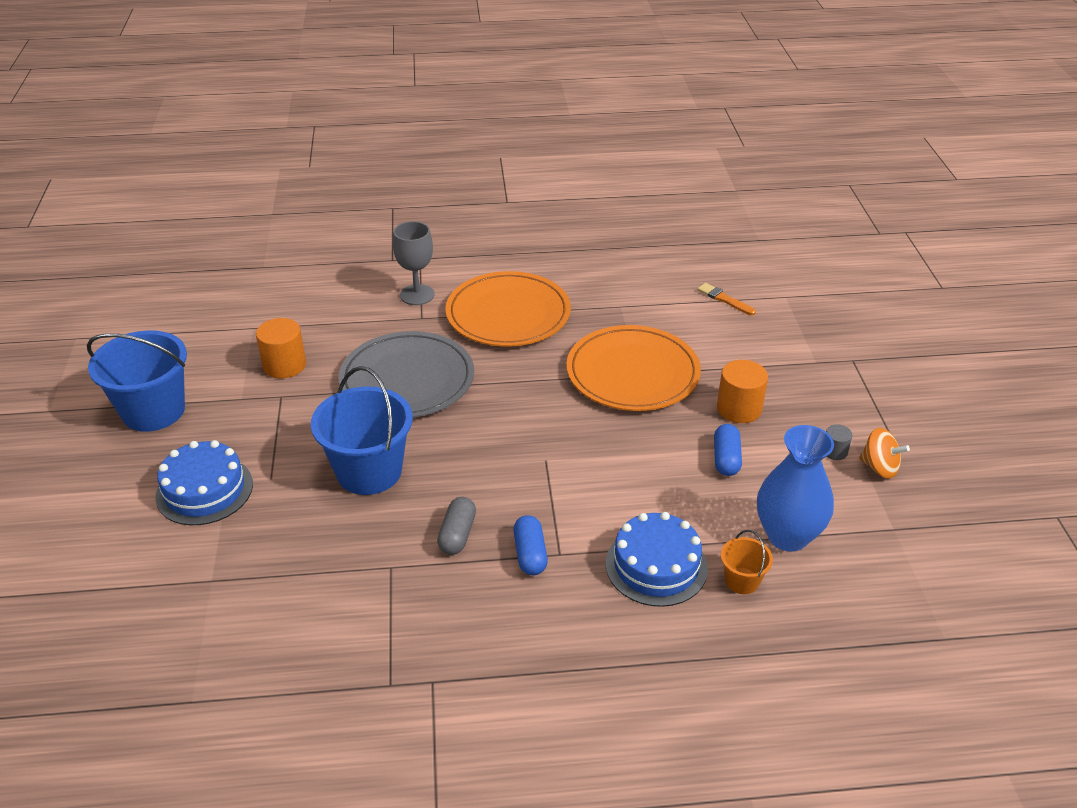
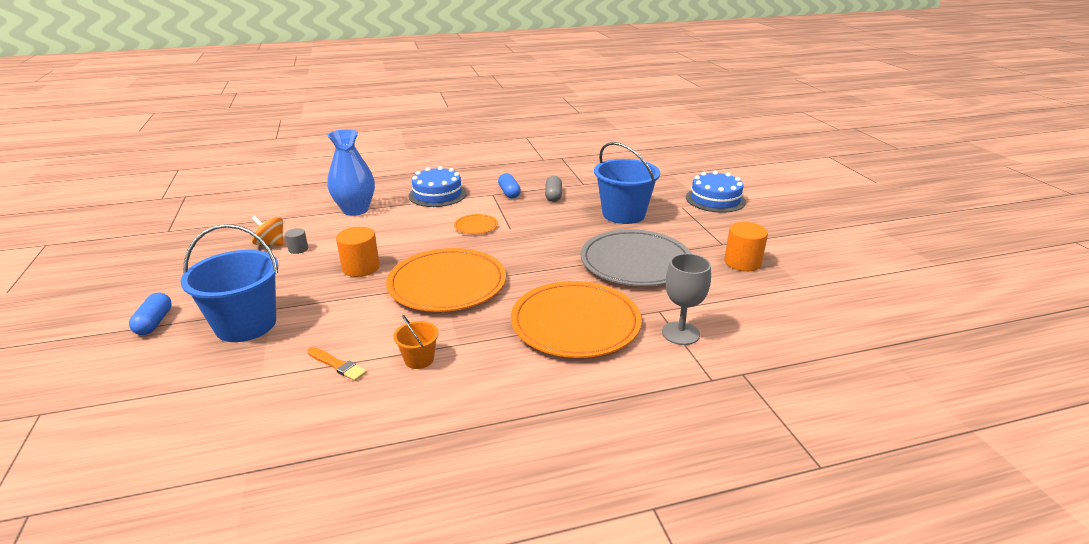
camera: 170 degrees right, 10 degrees down
blue bucket [87,330,187,432] -> blue bucket moved to [180,224,278,342]
blue capsule [714,424,742,476] -> blue capsule moved to [129,292,172,335]
orange bucket [721,530,773,594] -> orange bucket moved to [393,315,439,369]
none -> orange plate [454,214,498,234]

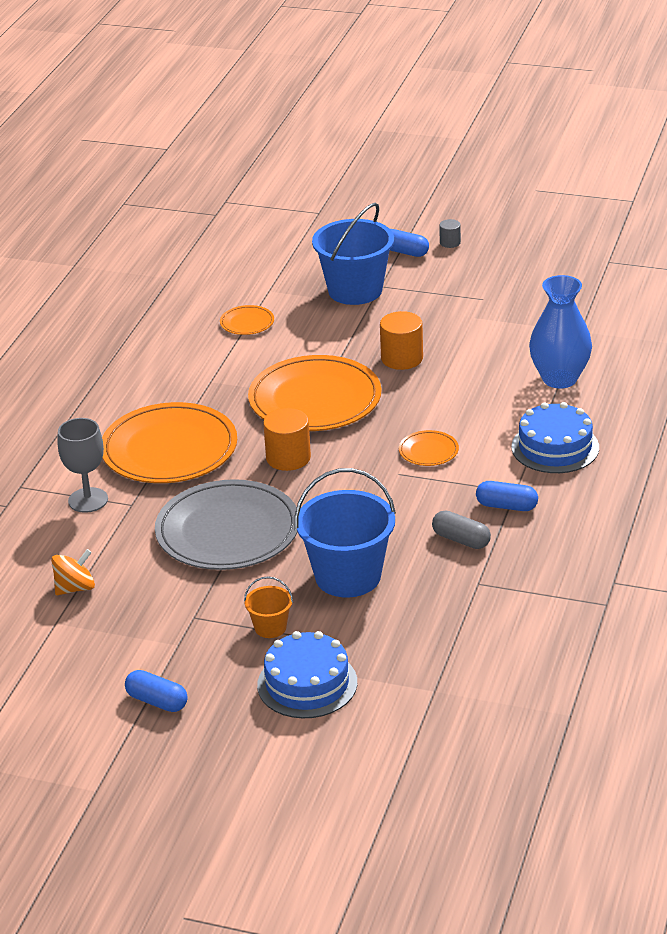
camera: 125 degrees right, 5 degrees up
orange spinning top [252,216,283,246] -> orange spinning top moved to [51,549,95,595]
grey cylinder [285,228,308,254] -> grey cylinder moved to [439,219,461,248]
orange brush [307,347,367,381] -> orange plate [220,305,274,335]
orange bucket [393,315,439,369] -> orange bucket moved to [244,576,293,638]
orange cylinder [724,222,768,271] -> orange cylinder moved to [263,408,311,471]
none -> blue capsule [125,670,188,712]

